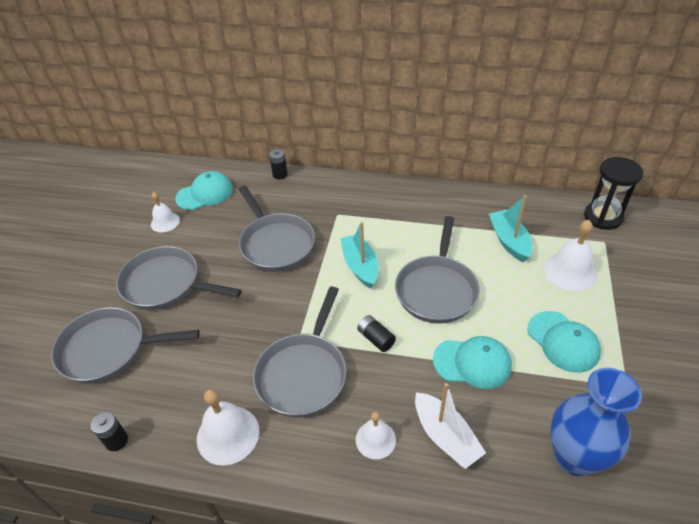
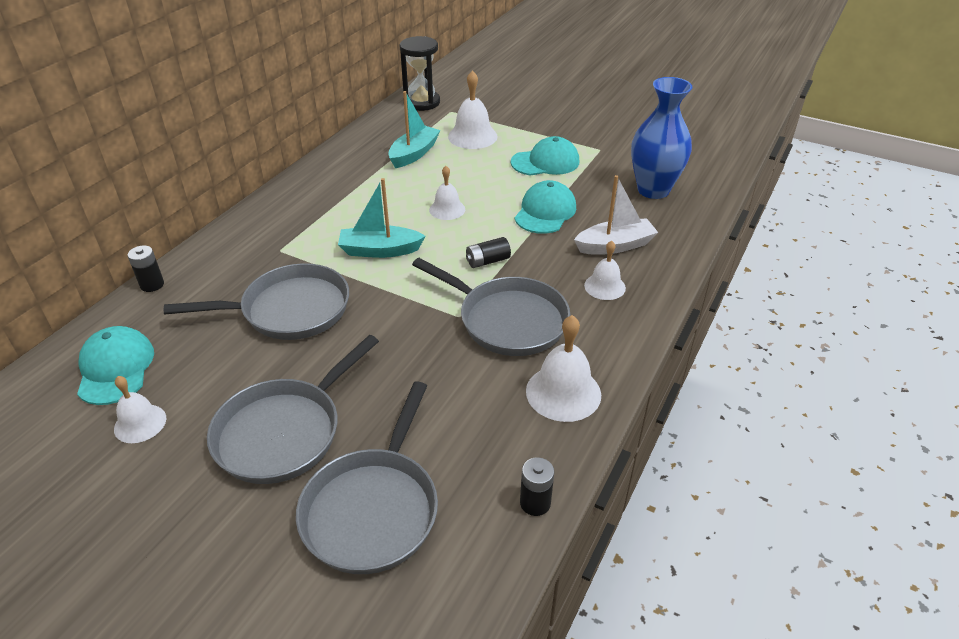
camera: 75 degrees left, 5 degrees down
grey pan [395,216,479,324] -> white bell [429,166,465,220]
turquoise boat [489,195,533,262] -> turquoise boat turned 120 degrees clockwise [388,91,441,168]

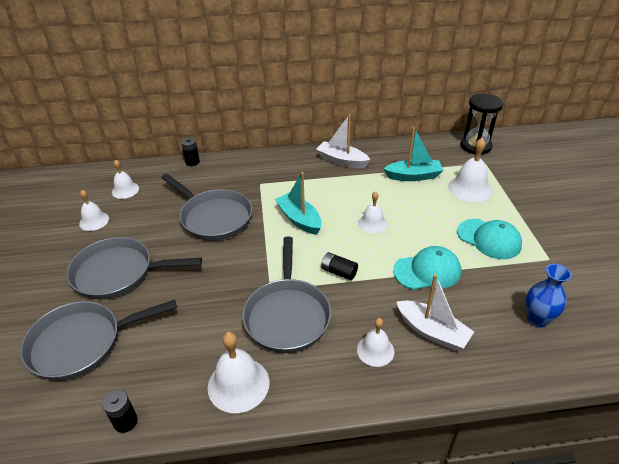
camera: 55 degrees right, 0 degrees up
turquoise cap [77,326,154,405] -> white bell [112,159,139,199]
blue vase [631,77,692,199] -> blue vase [526,264,571,328], size x0.61
none -> white boat [316,114,370,168]

